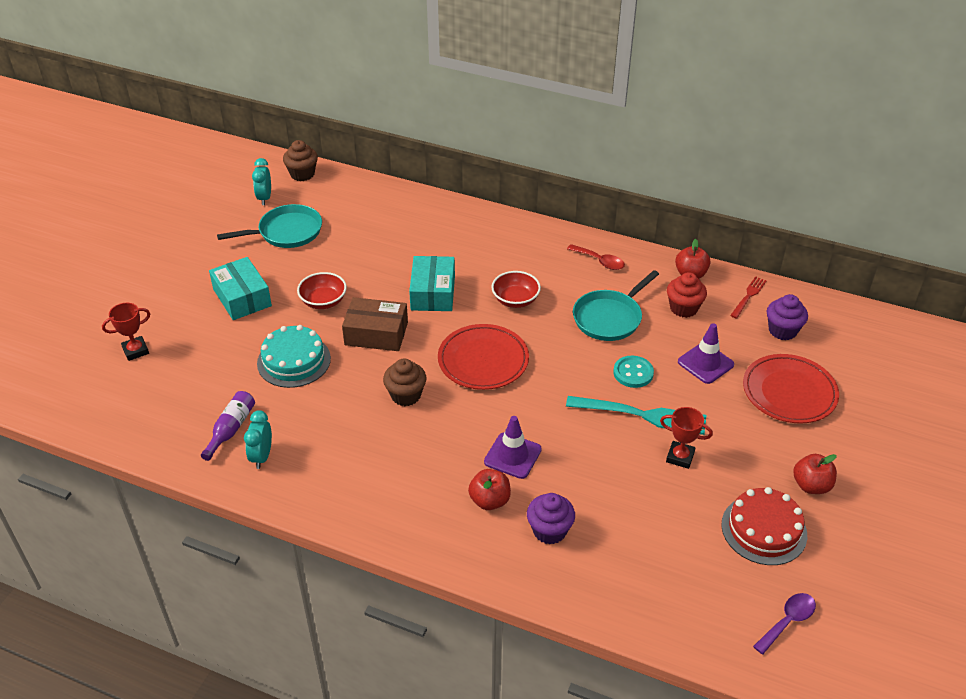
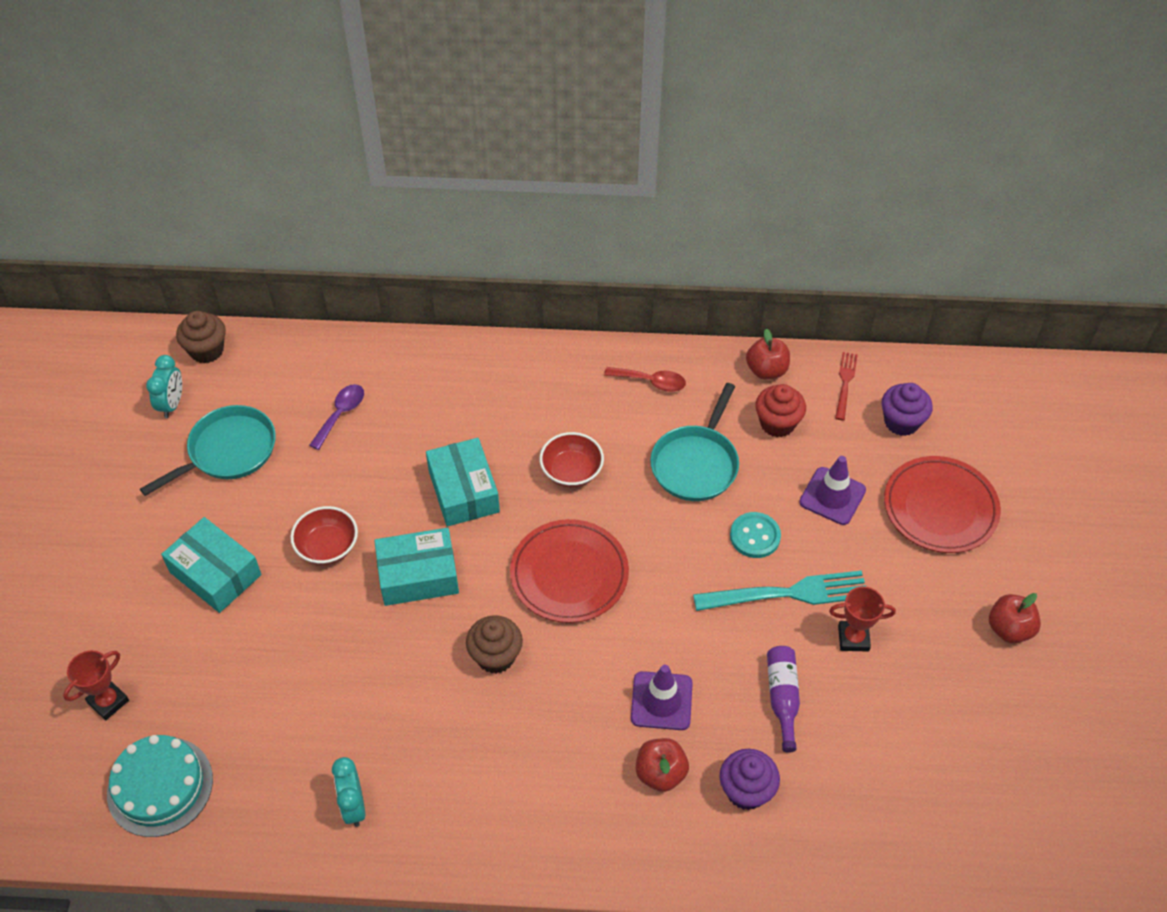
camera: 20 degrees left, 10 degrees up
purple bottle [201,391,255,461] -> purple bottle moved to [767,646,800,753]
turquoise clock [252,158,271,205] -> turquoise clock turned 150 degrees counterclockwise [146,355,182,418]
turquoise cake [257,325,331,388] -> turquoise cake moved to [107,735,213,837]
brown box [342,297,408,351] -> turquoise box [374,528,459,606]
red cake [721,487,807,565] -> none
purple spoon [753,593,816,654] -> purple spoon moved to [309,384,364,450]

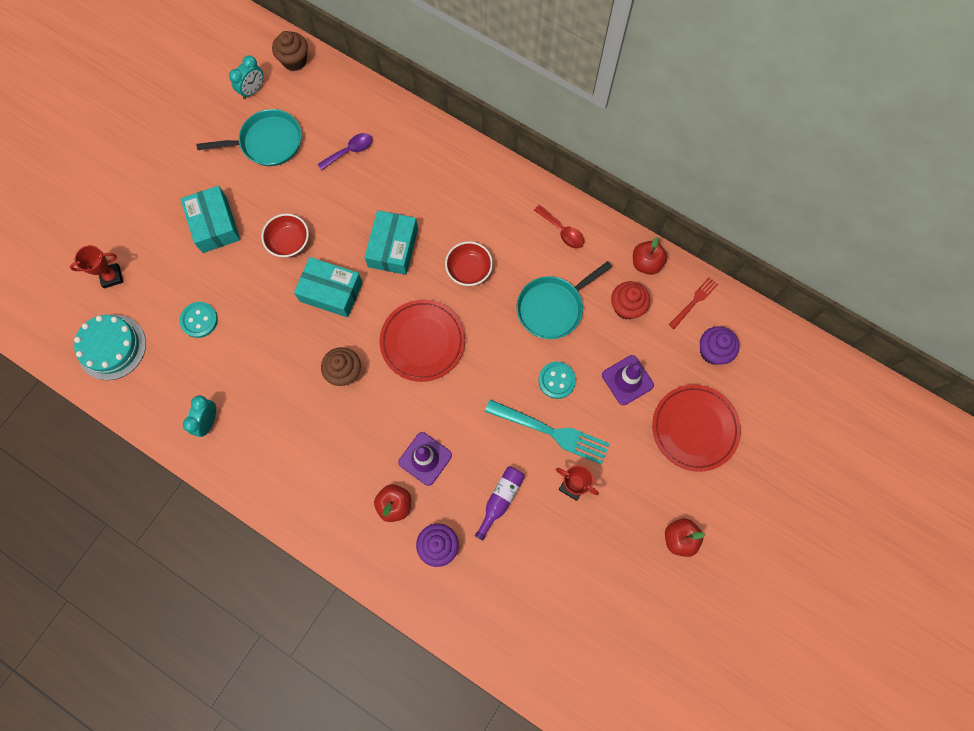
camera: 30 degrees right, 20 degrees up
none -> turquoise button [180,302,218,338]

